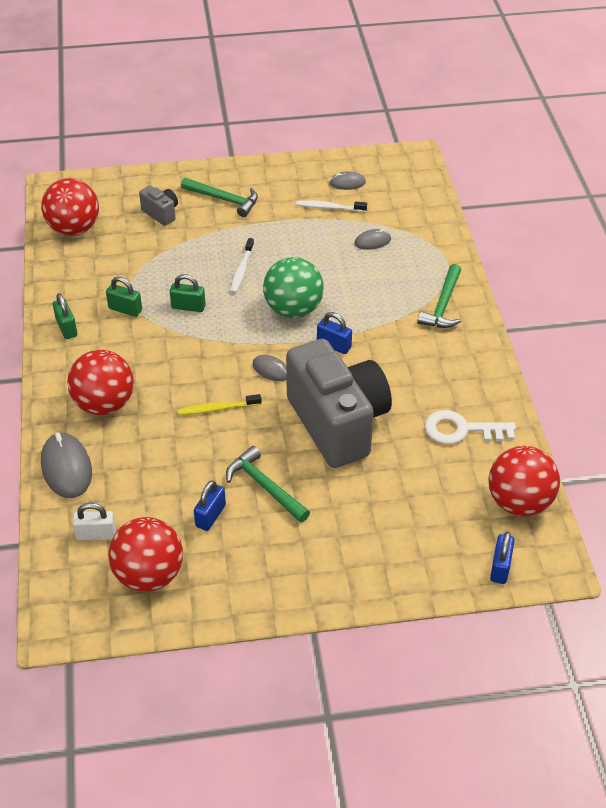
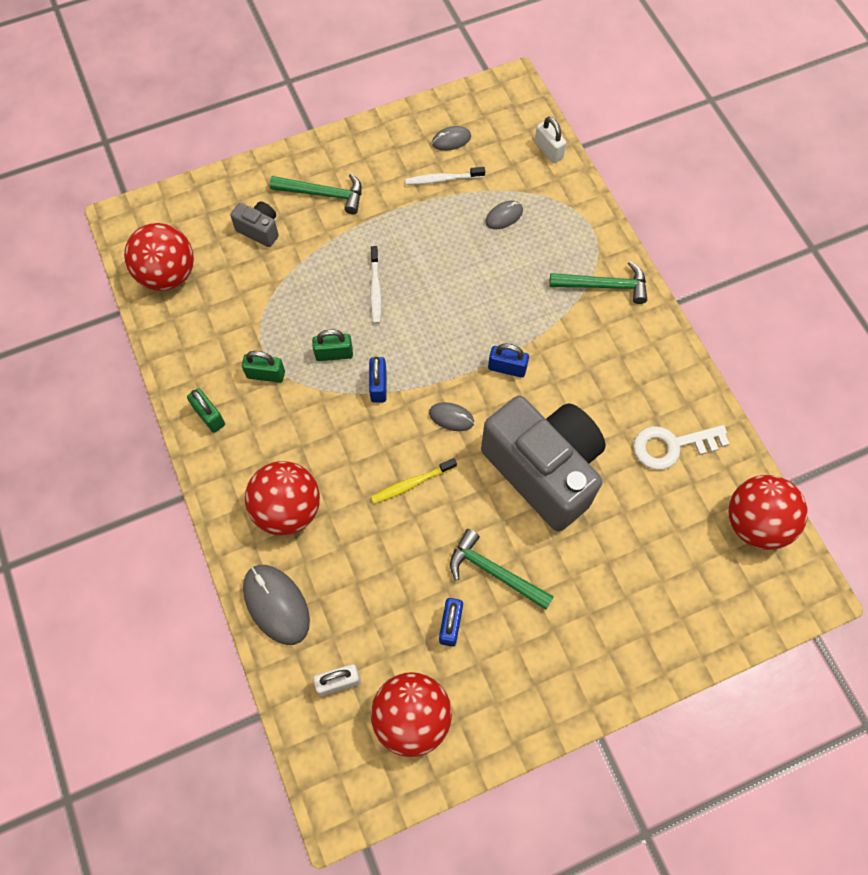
camera: 15 degrees left, 20 degrees up
green ball [263,257,324,318] -> none
green hammer [418,264,462,328] -> green hammer turned 90 degrees counterclockwise [549,261,647,304]
blue padlock [490,532,515,584] -> blue padlock moved to [369,357,386,403]
none -> white padlock [535,117,566,163]

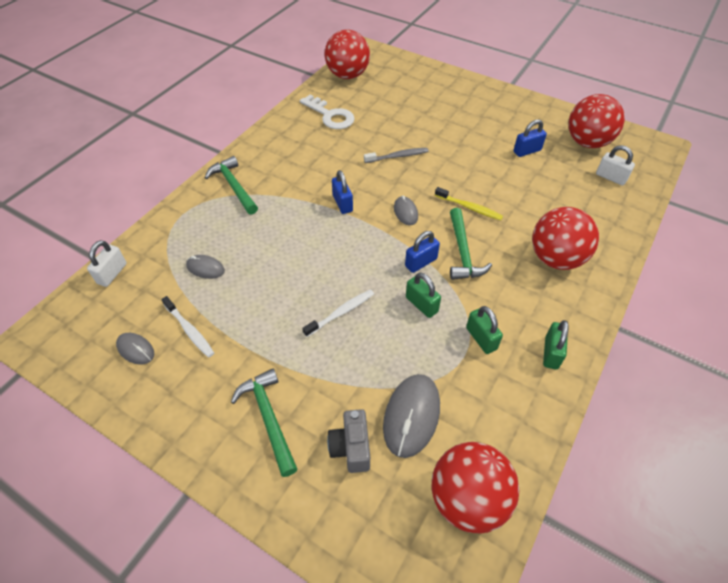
camera: 125 degrees left, 15 degrees down
grey mouse [243,565,310,645] -> grey mouse moved to [383,374,440,458]
green hammer [450,529,554,610] -> green hammer moved to [450,208,492,280]
grey camera [481,396,606,532] -> grey toothbrush [364,148,429,163]

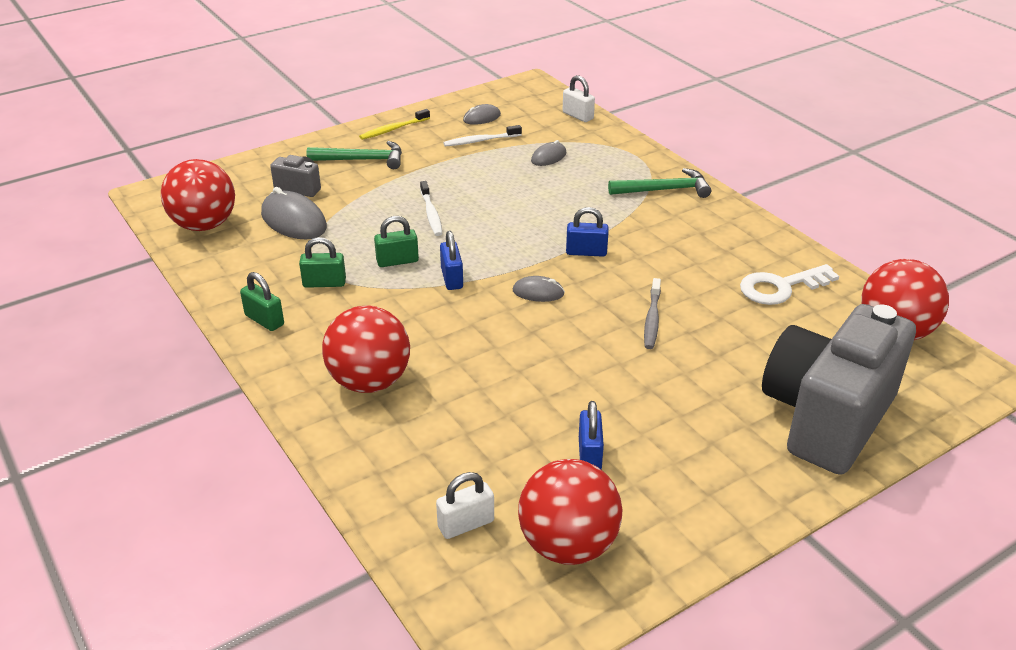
camera: 115 degrees right, 15 degrees down
yellow toothbrush [435,187,503,220] -> yellow toothbrush moved to [359,109,430,140]
green hammer [450,208,492,280] -> none
none -> grey camera [762,304,916,475]

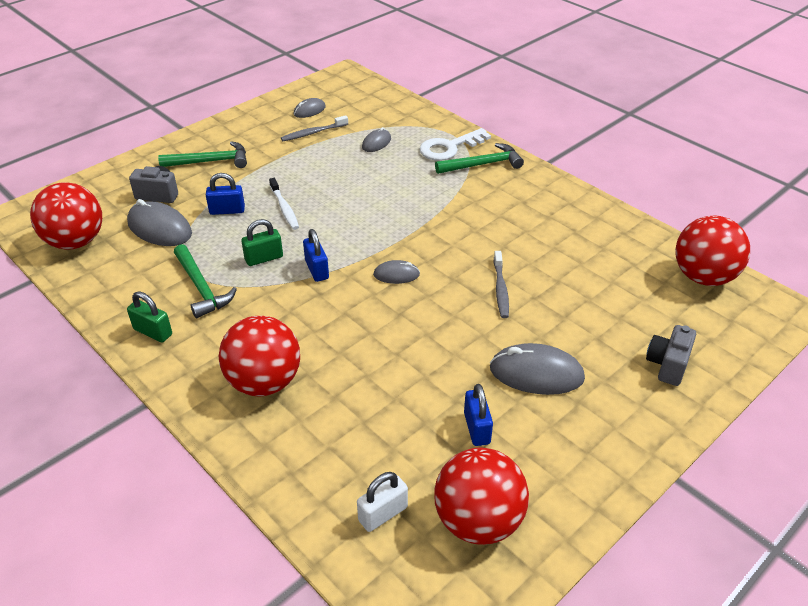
camera: 10 degrees left, 5 degrees up
green padlock [299,237,346,288] -> green hammer [174,244,237,318]
yellow toothbrush [359,109,430,140] -> none
white toothbrush [443,125,522,146] -> grey toothbrush [281,115,348,141]
white padlock [563,75,595,122] -> none
blue padlock [566,207,609,257] -> blue padlock moved to [206,173,245,215]
white key [740,264,839,305] -> white key moved to [419,128,491,161]
grey camera [762,304,916,475] -> grey camera [646,325,696,386], size x0.41
none -> grey mouse [490,343,585,395]

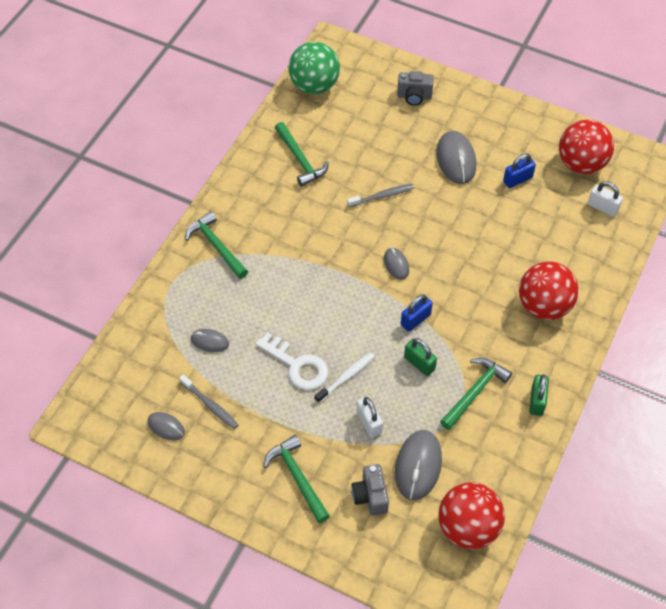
camera: 110 degrees left, 15 degrees up
blue padlock [206,173,245,215] -> white padlock [357,396,383,438]
white key [419,128,491,161] -> white key moved to [256,332,328,390]
red ball [675,216,750,286] -> green ball [288,42,340,94]
none -> green hammer [275,122,329,187]

